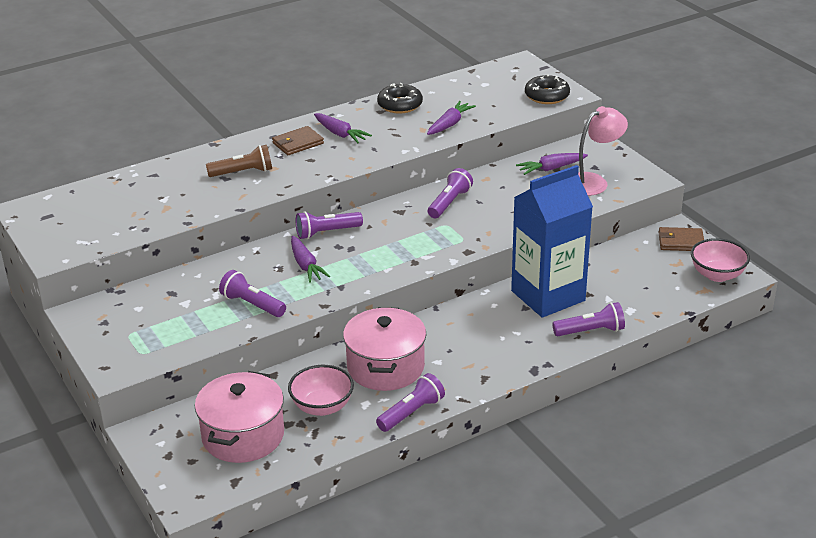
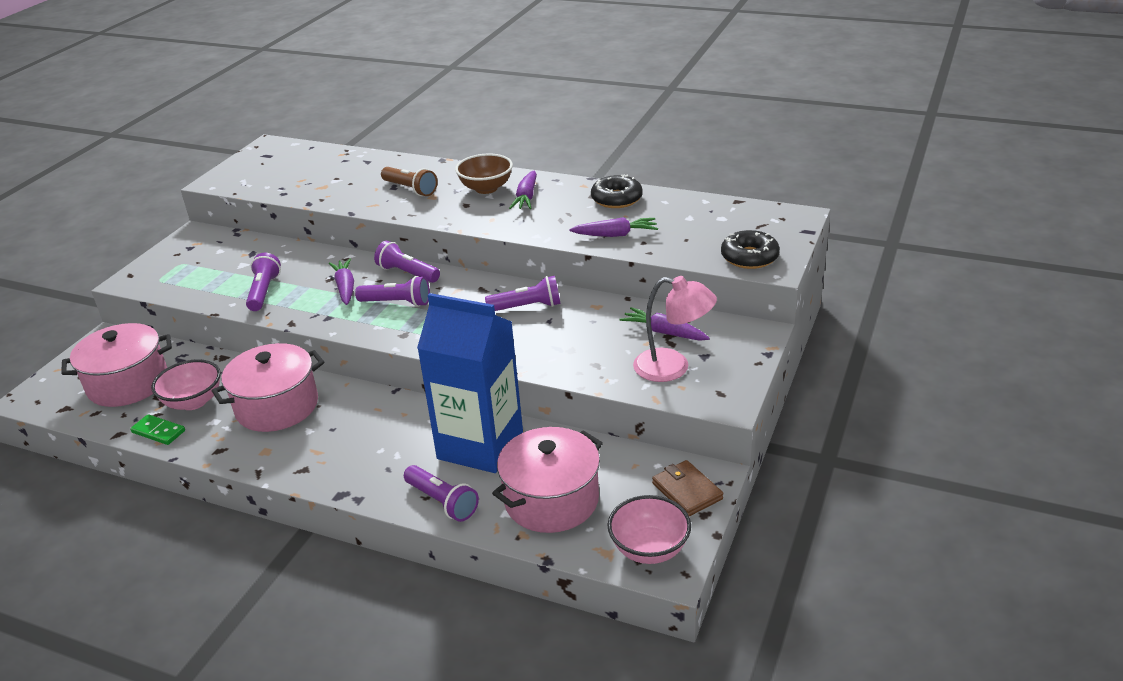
camera: 55 degrees right, 0 degrees up
brown wallet [272,126,324,155] -> brown bowl [455,154,513,194]
purple carrot [291,236,330,283] -> purple carrot turned 135 degrees clockwise [328,259,354,305]
purple flashlight [376,373,445,432] -> purple flashlight moved to [355,276,430,307]
none -> green domino [130,414,185,445]
none -> pink pot [492,427,603,533]

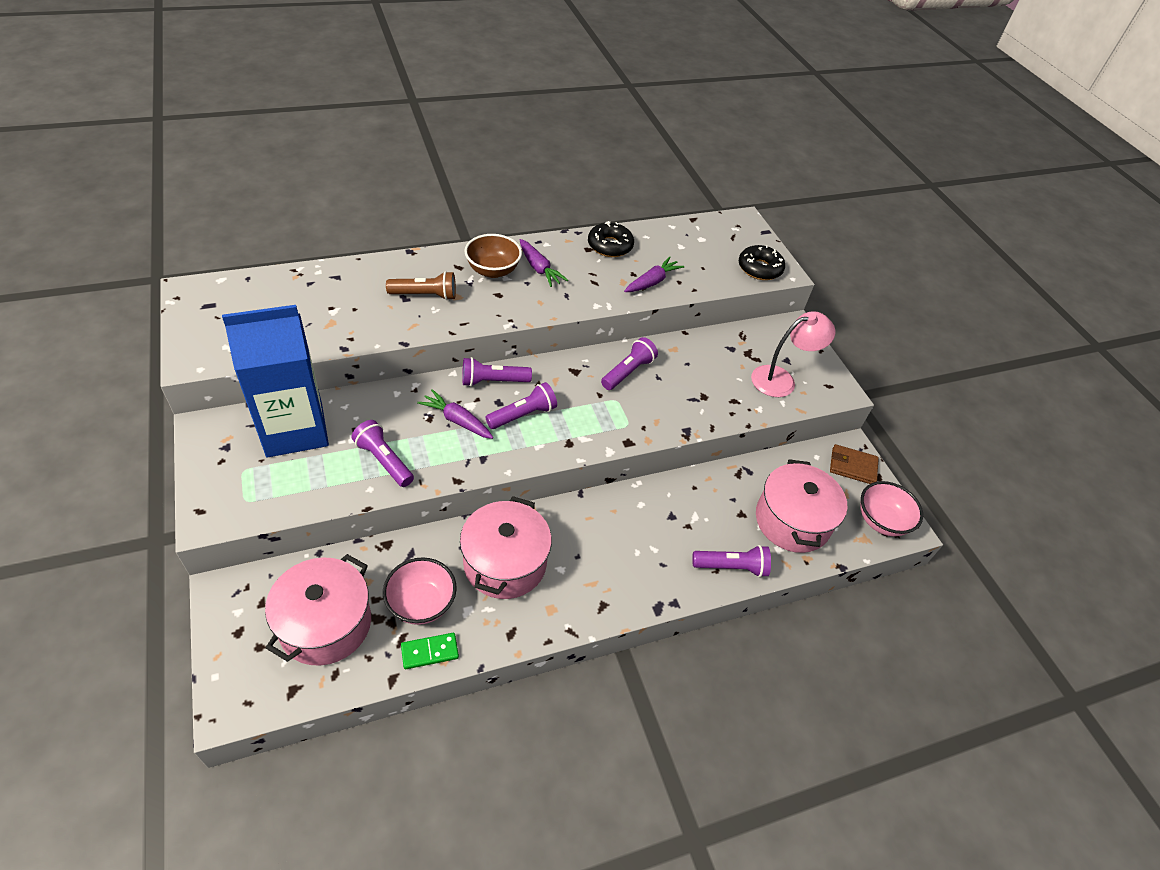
camera: 50 degrees left, 15 degrees up
blue carton [417,293,523,473] -> blue carton moved to [222,305,329,457]
purple carrot [619,307,710,341] -> none

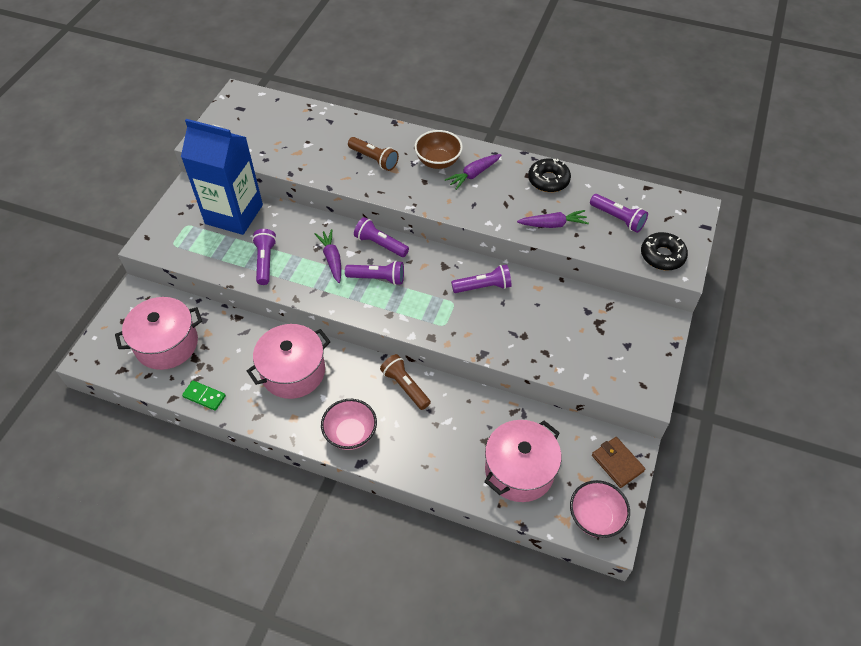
camera: 45 degrees right, 5 degrees up
pink bowl [383,557,457,625] -> pink bowl moved to [321,399,377,450]
purple carrot [520,239,568,287] -> purple carrot turned 45 degrees clockwise [445,154,501,190]
purple flashlight [692,545,771,577] -> purple flashlight moved to [590,194,648,233]
pink lamp [751,311,835,397] -> none
none -> brown flashlight [380,354,431,410]

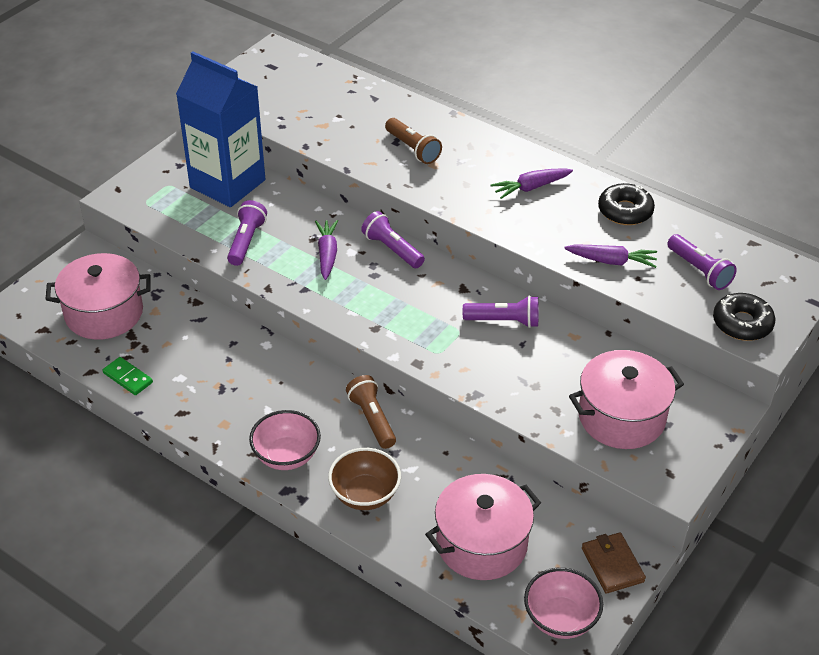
camera: 15 degrees right, 10 degrees down
pink pot [247,324,331,399] -> pink pot moved to [569,350,684,449]
purple flashlight [345,261,404,285] -> none
brown bowl [414,130,463,169] -> brown bowl moved to [328,448,401,510]

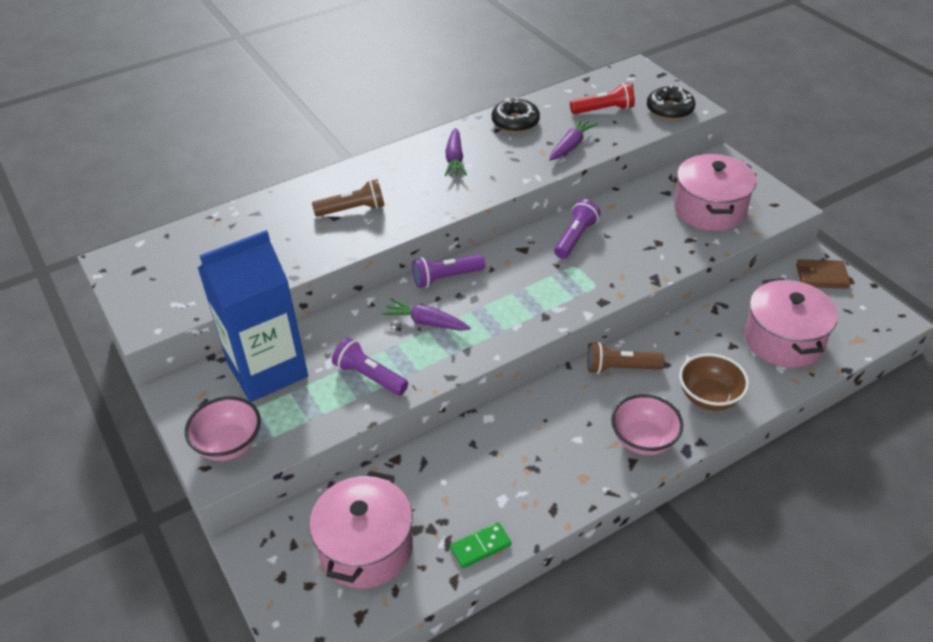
camera: 65 degrees left, 0 degrees up
pink bowl [524,568,603,639] -> pink bowl moved to [185,397,261,461]
purple flashlight [667,234,737,290] -> red flashlight [570,83,635,114]

